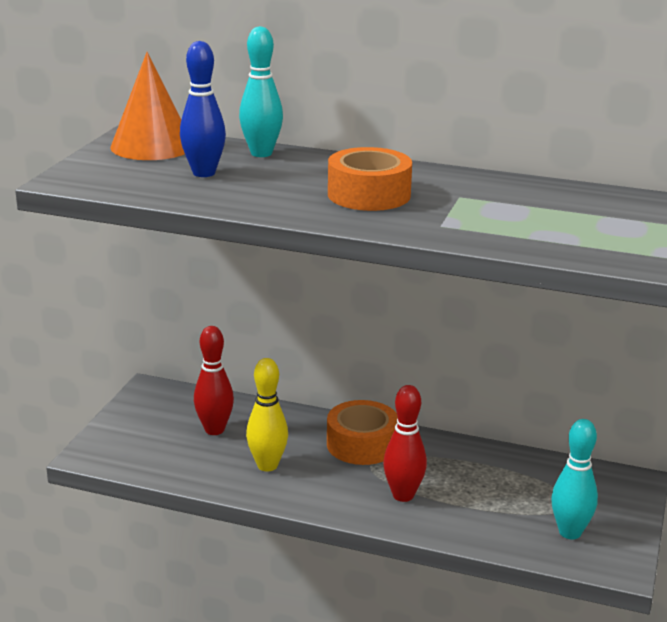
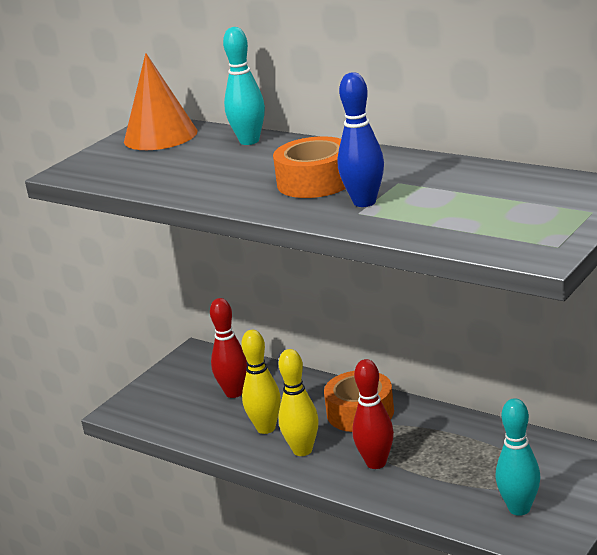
camera: 20 degrees right, 0 degrees up
blue bowling pin [180,41,226,177] -> blue bowling pin moved to [337,72,384,207]
none -> yellow bowling pin [278,349,319,456]

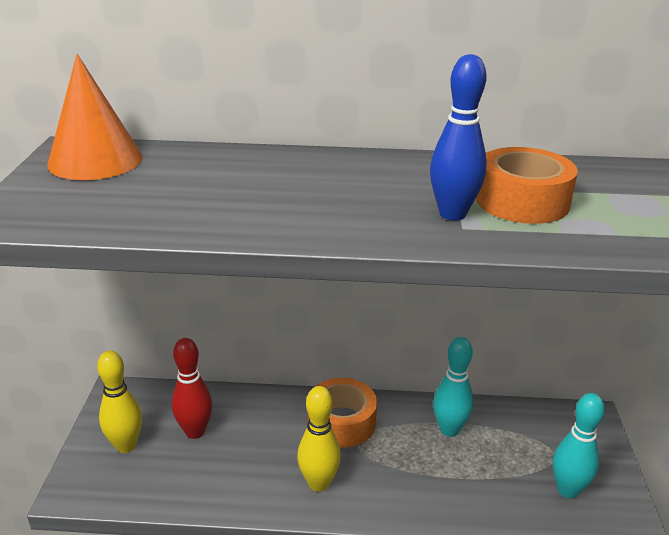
camera: 35 degrees left, 5 degrees up
turquoise bowling pin [223,27,265,145] -> turquoise bowling pin moved to [433,337,474,437]
yellow bowling pin [241,330,281,434] -> yellow bowling pin moved to [97,351,142,453]
orange tape [273,136,346,198] -> orange tape moved to [476,147,578,224]
red bowling pin [352,359,394,469] -> none

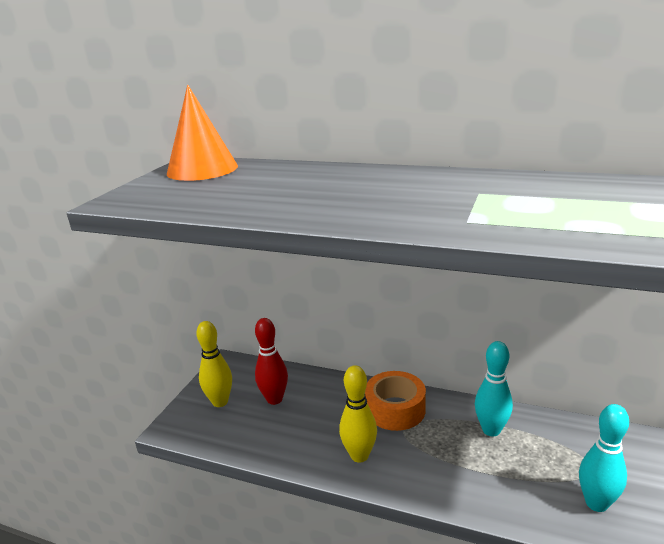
camera: 20 degrees right, 5 degrees down
blue bowling pin [430,54,487,221] -> none
orange tape [476,147,578,224] -> none

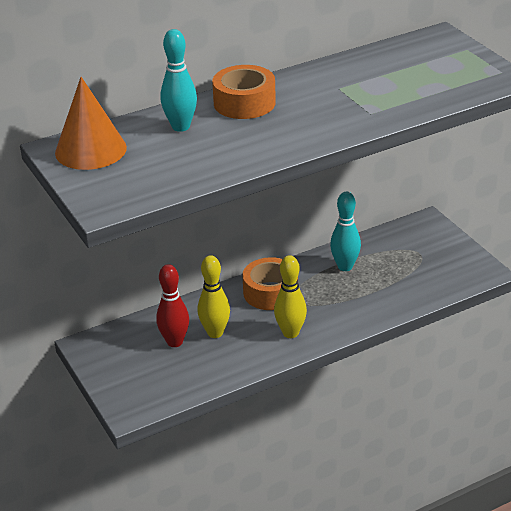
camera: 50 degrees left, 10 degrees up
yellow bowling pin [196,321,232,407] -> yellow bowling pin moved to [198,255,230,338]
turquoise bowling pin [579,404,629,512] -> turquoise bowling pin moved to [160,29,197,132]
none -> orange tape [212,65,276,119]

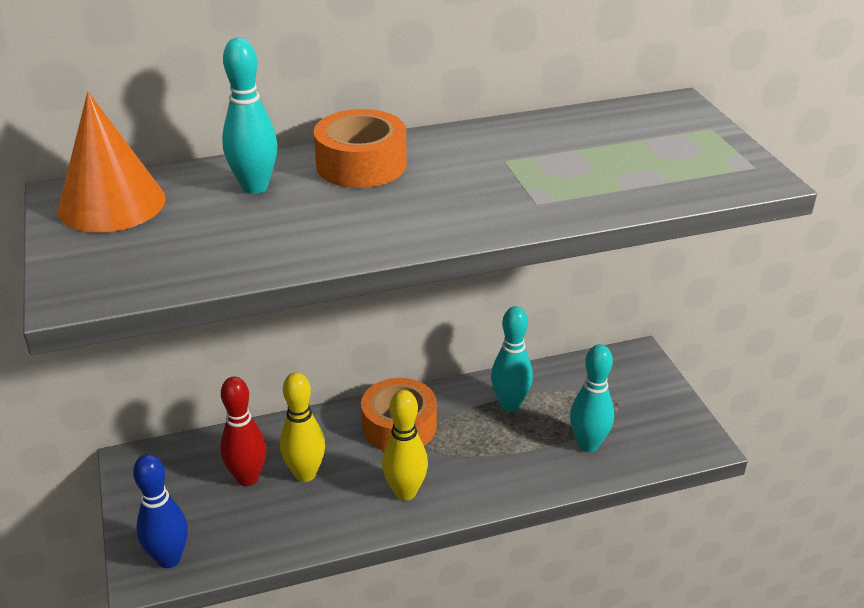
camera: 10 degrees right, 0 degrees up
none -> blue bowling pin [133,454,188,568]
none -> turquoise bowling pin [570,344,614,452]

